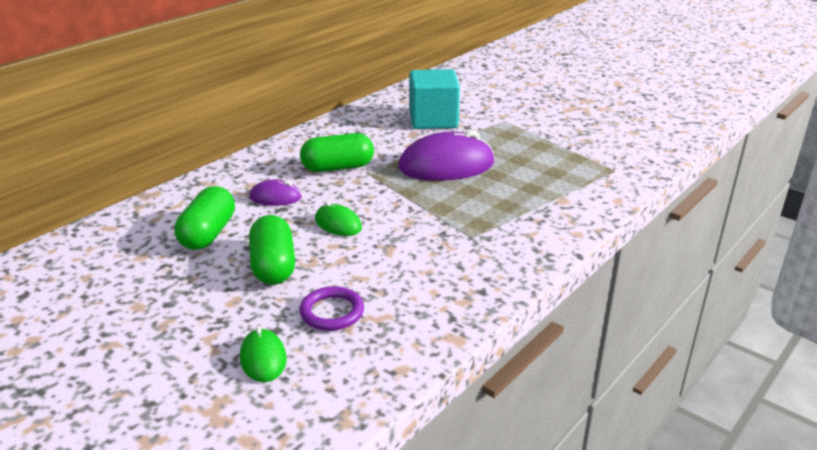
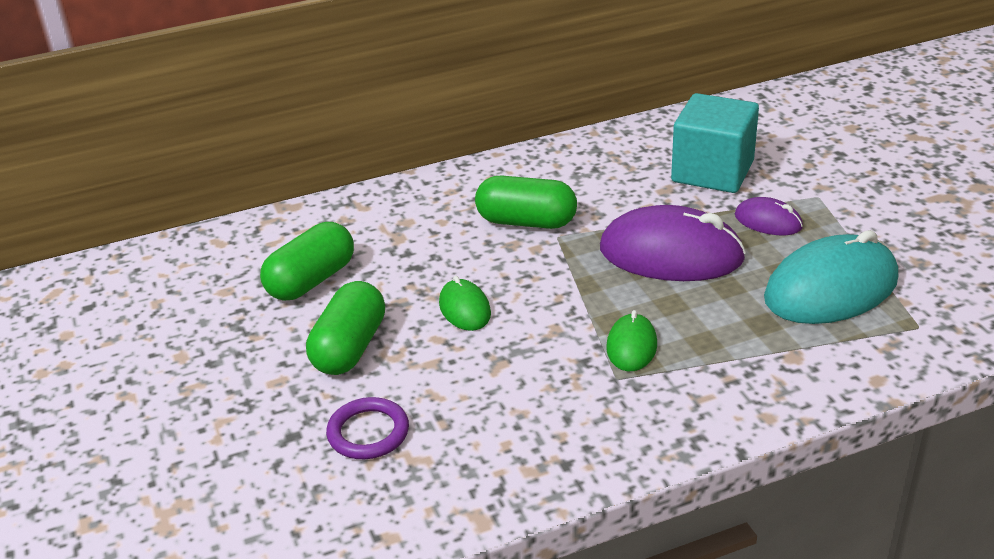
camera: 30 degrees right, 5 degrees up
green mouse [240,326,287,382] -> green mouse moved to [606,310,657,371]
purple mouse [249,180,302,206] -> purple mouse moved to [735,197,803,235]
none -> turquoise mouse [764,230,898,324]

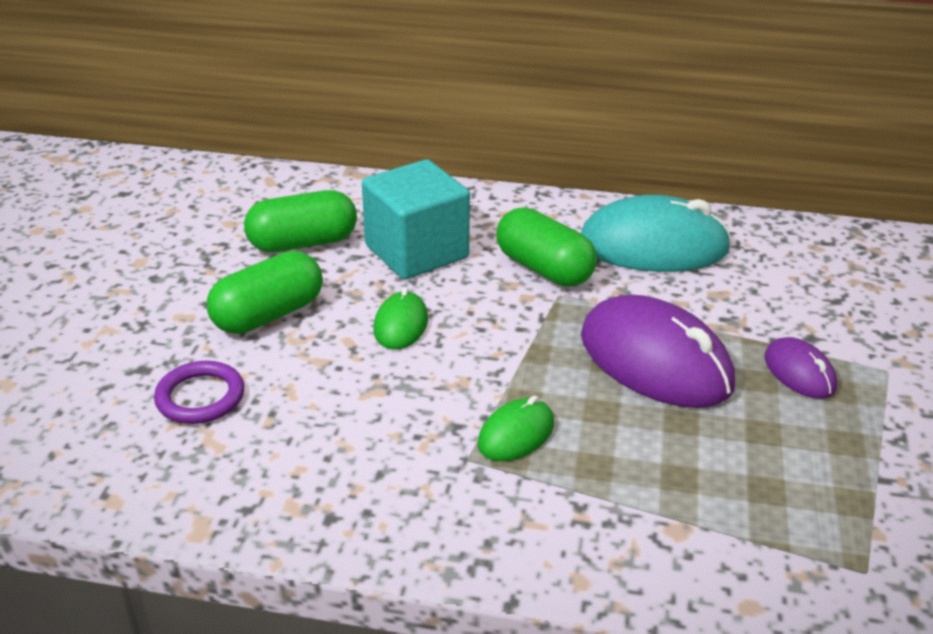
camera: 30 degrees right, 0 degrees up
turquoise cube [671,93,759,193] -> turquoise cube moved to [362,159,470,279]
turquoise mouse [764,230,898,324] -> turquoise mouse moved to [581,195,732,272]

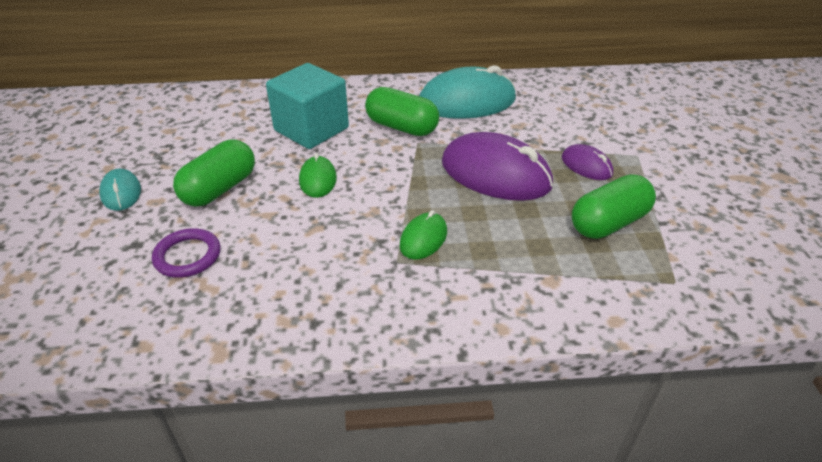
camera: 15 degrees left, 5 degrees up
green capsule [244,190,357,252] -> green capsule moved to [572,174,656,239]
none -> turquoise mouse [99,168,141,211]

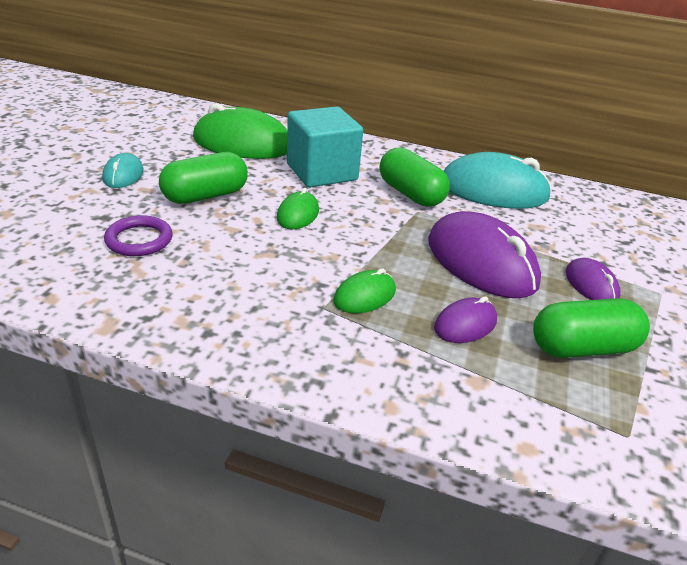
camera: 20 degrees right, 5 degrees down
none -> green mouse [193,103,287,159]
none -> purple mouse [434,296,497,343]

